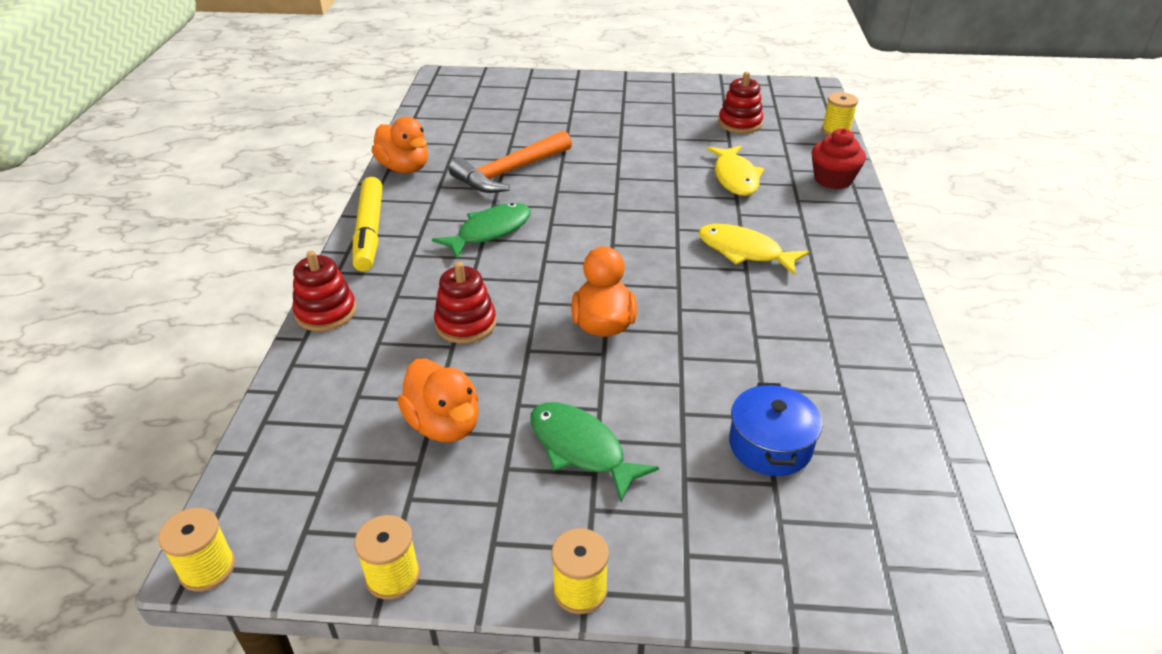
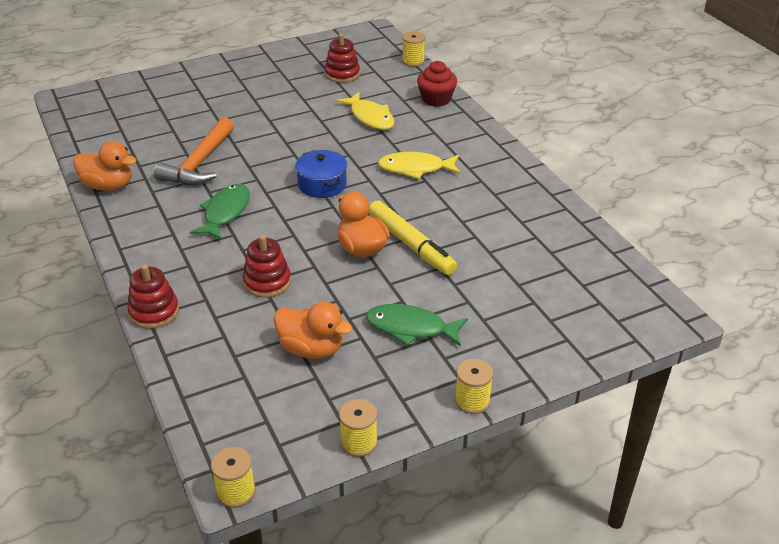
camera: 30 degrees left, 0 degrees up
yellow marker [353,177,383,272] -> yellow marker moved to [369,200,457,275]
blue pot [729,383,823,476] -> blue pot moved to [295,150,347,198]

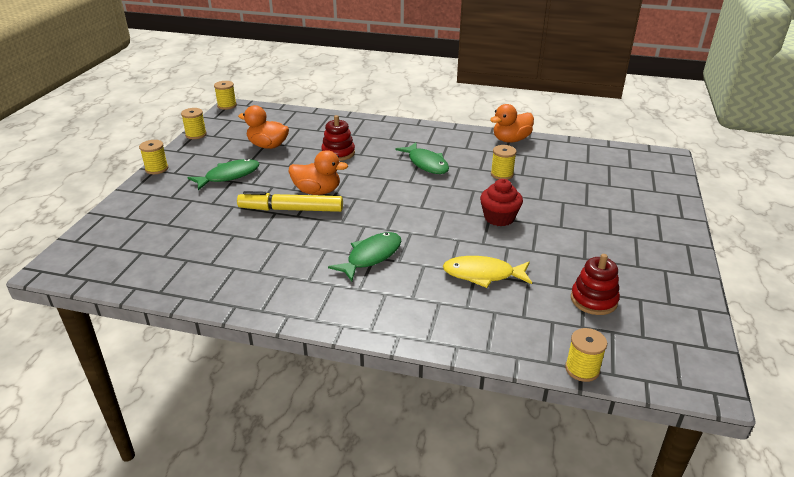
camera: 130 degrees right, 5 degrees down
red stacking toy [127,264,179,329] -> none
orange hammer [154,117,234,185] -> yellow spool [491,145,517,180]
orange duck [274,302,353,359] -> orange duck turned 45 degrees clockwise [238,105,289,149]
blue pot [295,150,347,198] -> none
yellow fish [378,152,460,179] -> green fish [328,232,401,281]
red cupcake [417,61,457,107] -> red cupcake moved to [480,179,523,226]

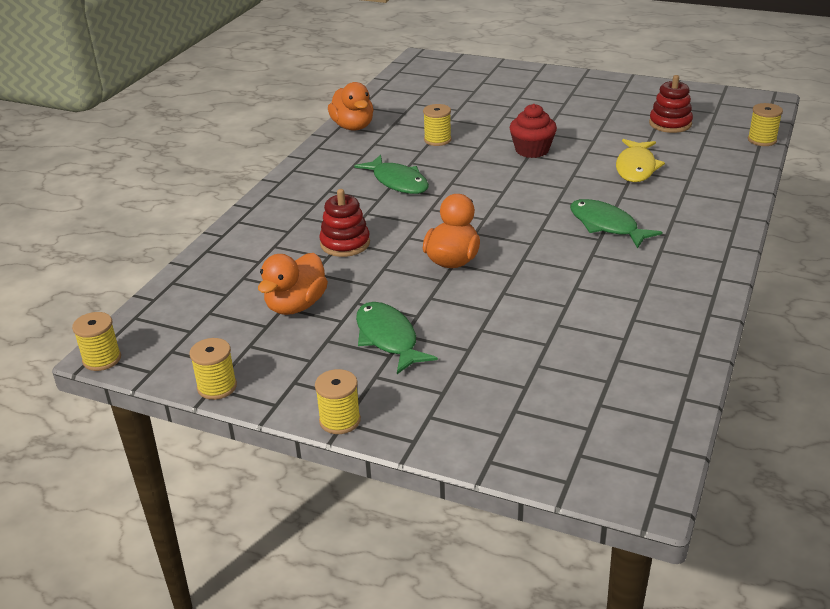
camera: 80 degrees left, 0 degrees up
yellow marker [237,191,343,212] -> none
green fish [395,142,449,174] -> green fish turned 75 degrees clockwise [354,155,429,194]

